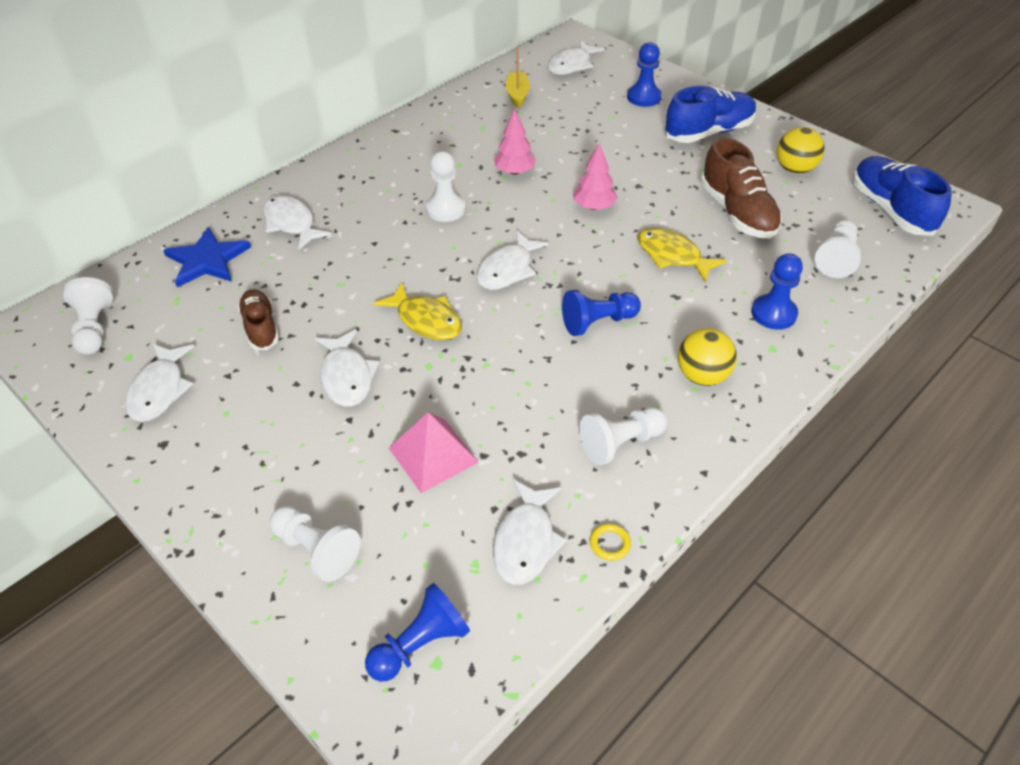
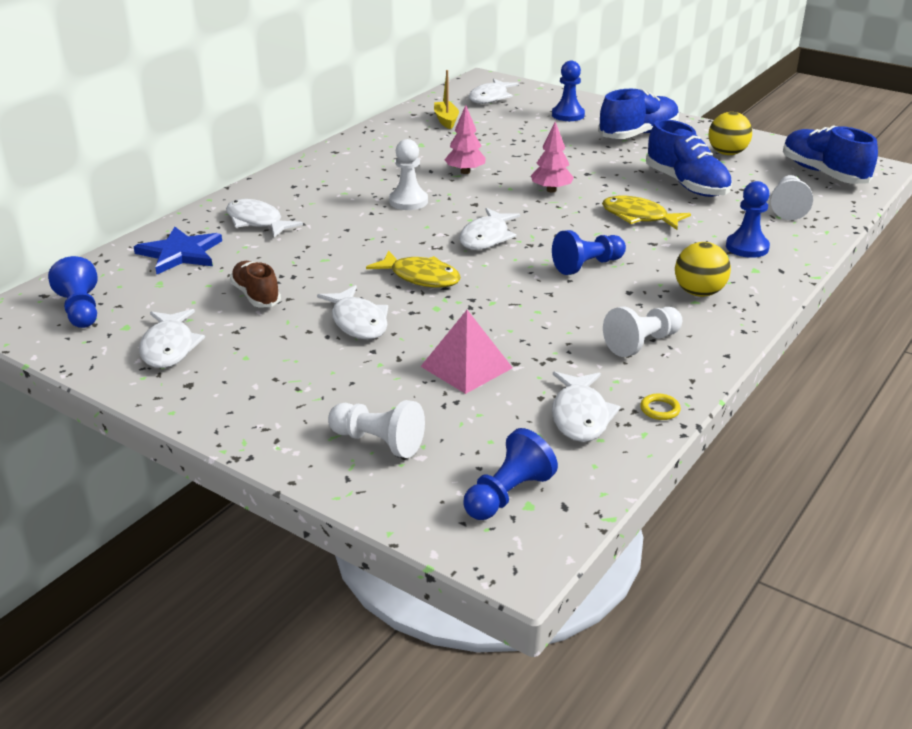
camera: 10 degrees left, 15 degrees down
white pawn [63,277,113,355] -> blue pawn [48,256,98,328]
brown shoe [700,137,782,238] -> blue shoe [646,119,732,197]

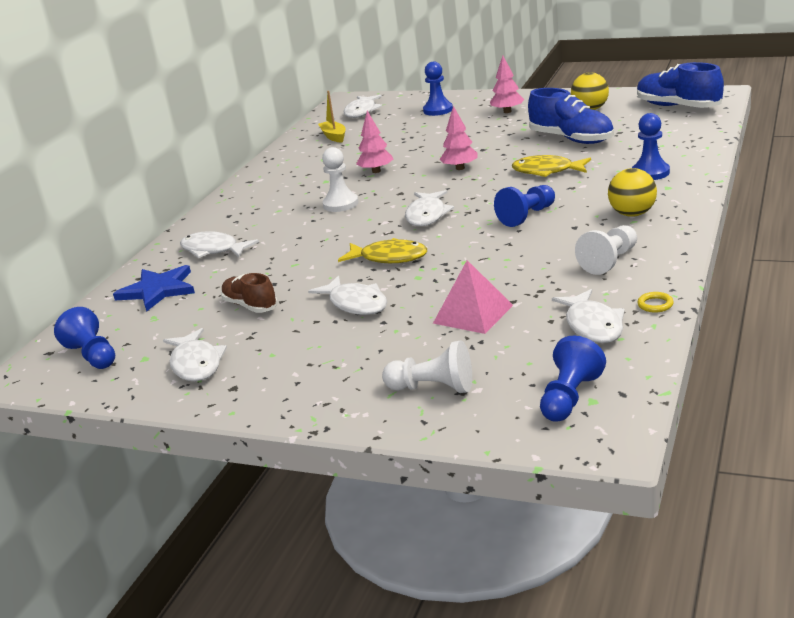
camera: 10 degrees left, 5 degrees down
blue shoe [598,89,679,139] -> pink tree [490,56,524,113]
white pawn [771,175,813,220] -> none

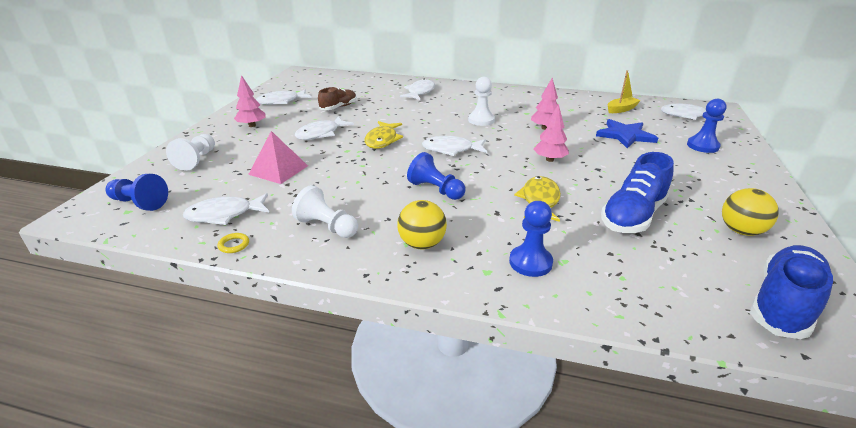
camera: 80 degrees right, 5 degrees up
blue pawn [54,307,115,369] -> none
blue star [113,265,195,312] -> blue star moved to [596,119,658,148]
pink tree [490,56,524,113] -> pink tree moved to [234,75,266,127]

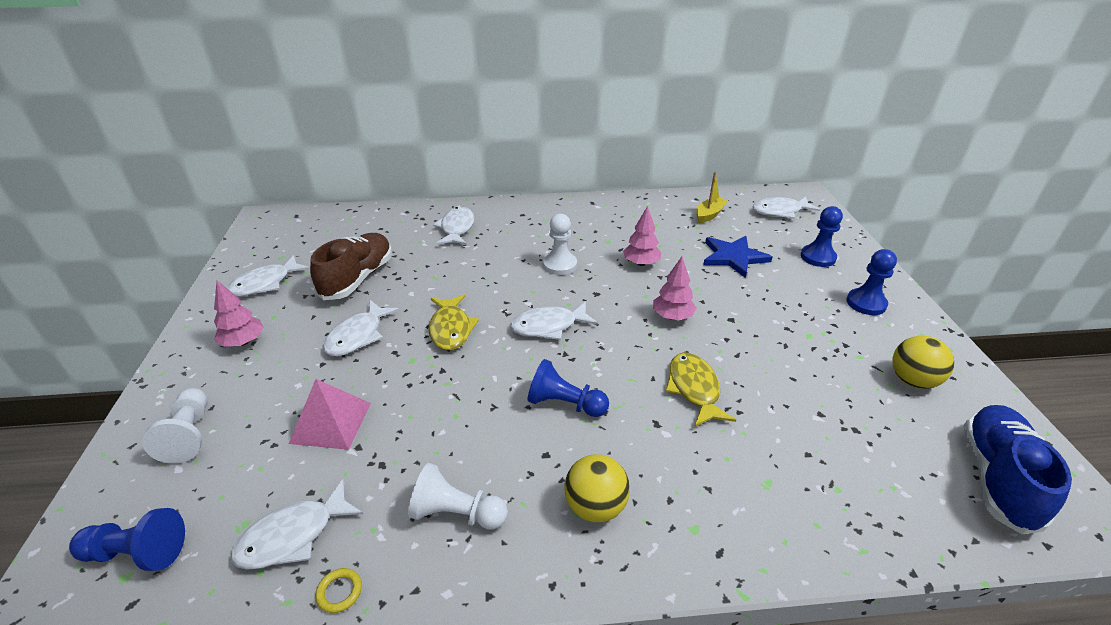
camera: 20 degrees left, 5 degrees up
brown shoe [318,87,357,110] -> brown shoe [310,233,392,300], size x1.61
blue pawn [509,201,553,277] -> blue pawn moved to [846,249,897,315]
blue shoe [601,152,674,233] -> none

